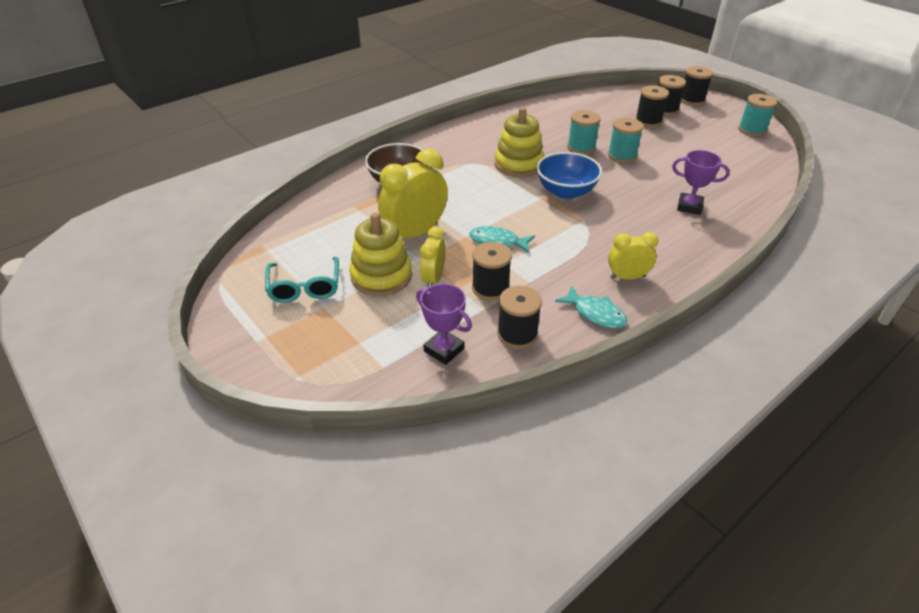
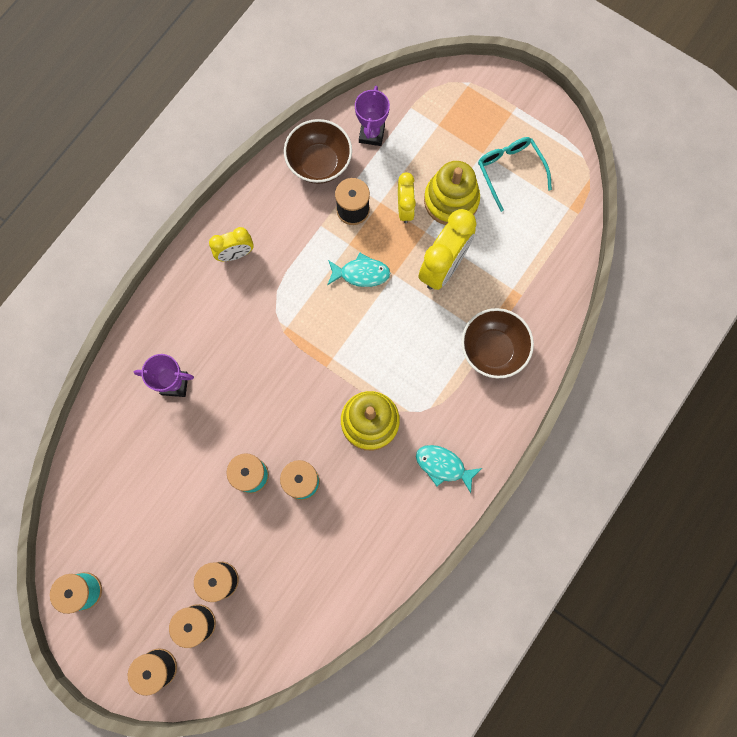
camera: 165 degrees right, 35 degrees up
purple trophy [416,283,472,365] -> purple trophy turned 75 degrees clockwise [355,86,390,146]
black spool [497,286,542,349] -> brown bowl [284,119,352,184]
blue bowl [537,152,602,199] -> none
turquoise fish [555,286,628,329] -> turquoise fish moved to [416,445,482,493]

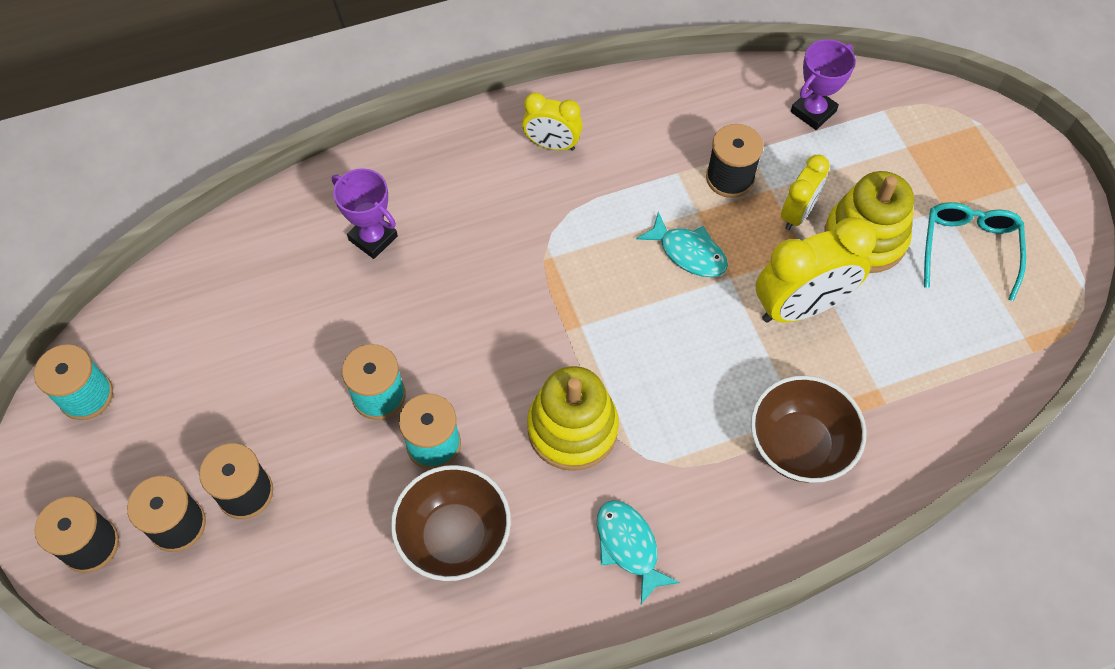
camera: 35 degrees right, 15 degrees down
brown bowl [284,119,352,184] -> brown bowl moved to [391,465,511,581]

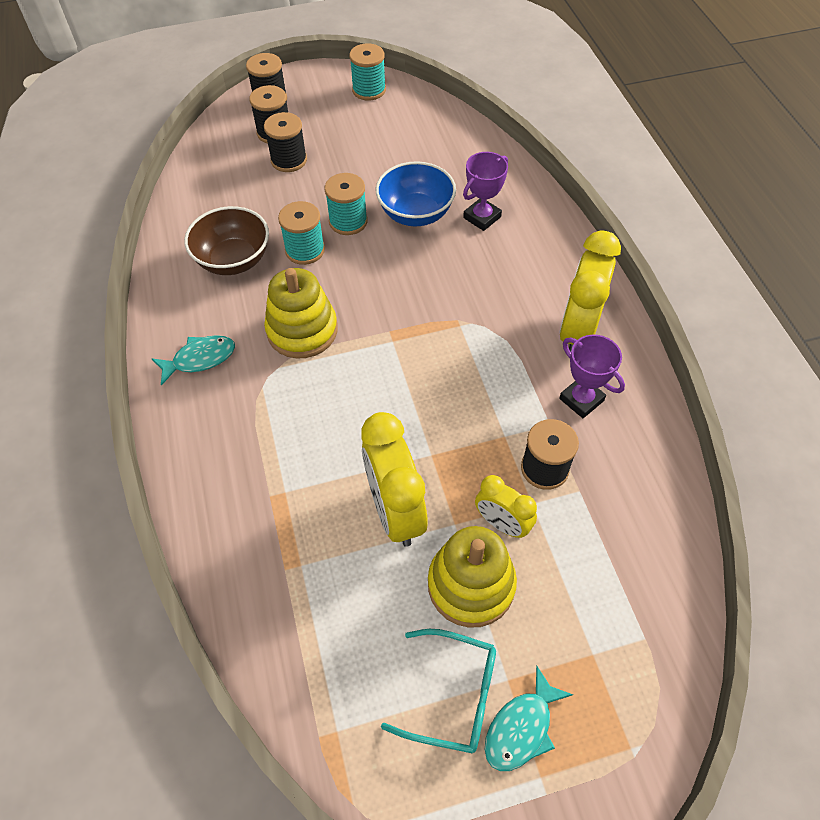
camera: 95 degrees right, 5 degrees down
yellow clock [522,93,583,150] -> yellow clock [560,230,621,352], size x1.72
turquoise fish [636,212,728,277] -> turquoise fish moved to [485,666,573,771]
brown bowl [751,375,866,483] -> none
purple trophy [791,39,856,130] -> purple trophy moved to [559,335,625,418]
none -> blue bowl [376,161,456,227]

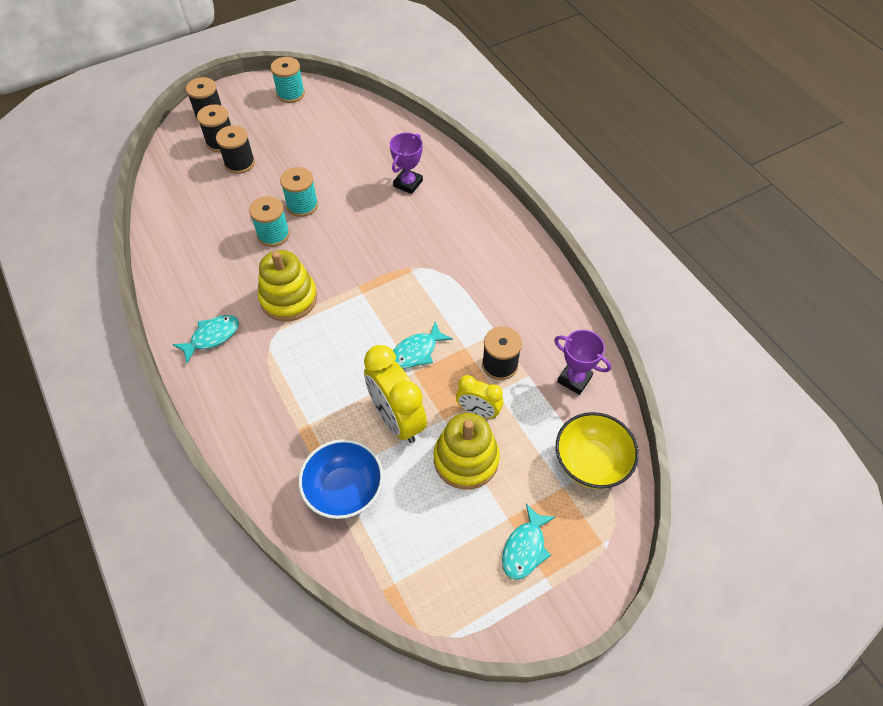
camera: 15 degrees left, 0 degrees up
brown bowl [184,206,269,275] -> none
blue bowl [376,161,456,227] -> blue bowl moved to [299,439,383,519]
turquoise glasses [381,629,496,753] -> none
purple trophy [559,335,625,418] -> purple trophy moved to [554,330,611,395]
yellow clock [560,230,621,352] -> none
none -> turquoise fish [393,321,453,369]
none -> yellow bowl [556,412,639,489]

